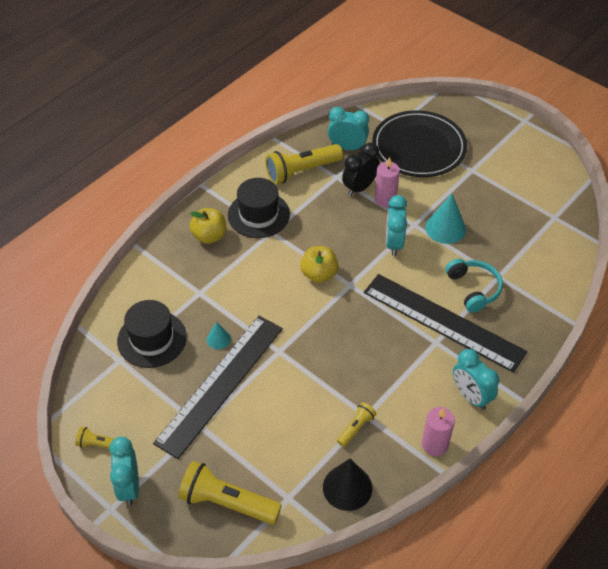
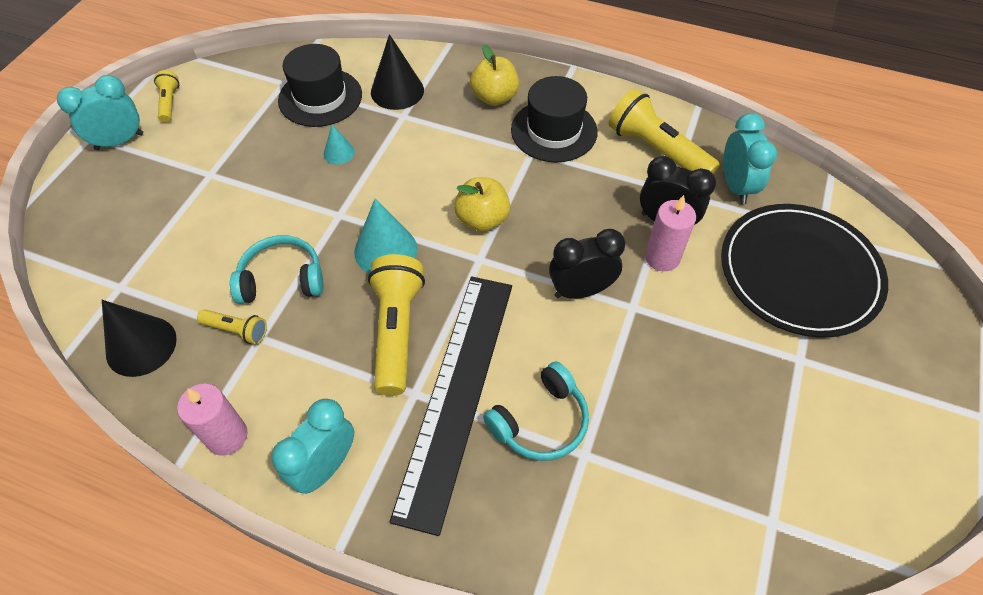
camera: 70 degrees right, 5 degrees up
black ruler [153,316,283,459] -> none
yellow flashlight [178,461,282,524] -> yellow flashlight moved to [368,254,425,396]
turquoise clock [386,195,407,256] -> black clock [549,229,625,299]
turquoise cone [425,194,466,244] -> turquoise cone moved to [354,199,417,273]
none -> turquoise headphones [230,235,323,304]
none -> black cone [371,34,424,110]

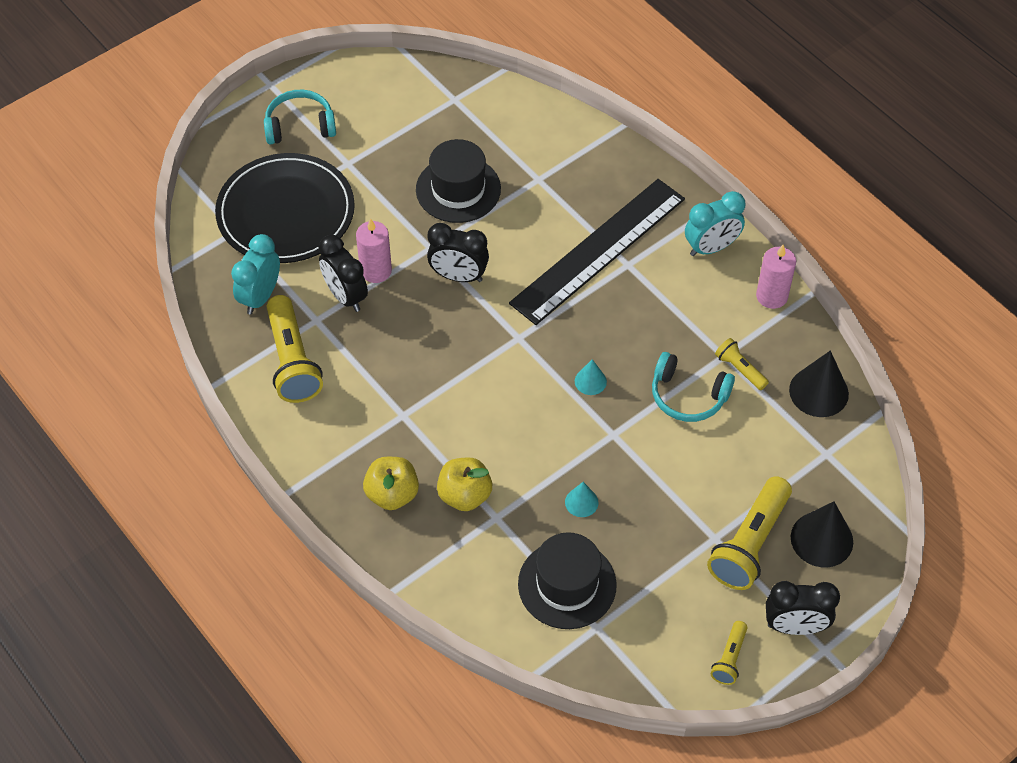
camera: 150 degrees left, 0 degrees up
turquoise clock [57,75,143,150] -> black clock [766,581,840,635]
turquoise cone [354,199,417,273] -> turquoise cone [575,359,607,395], size x0.54
yellow flashlight [368,254,425,396] -> yellow flashlight moved to [707,476,792,590]
black cone [371,34,424,110] -> black cone moved to [791,502,853,567]
yellow apple [454,177,510,232] -> yellow apple moved to [437,458,492,511]
turquoise headphones [483,362,589,461] -> turquoise headphones moved to [264,90,336,144]
black hat [511,76,598,162] -> black hat moved to [416,139,501,223]

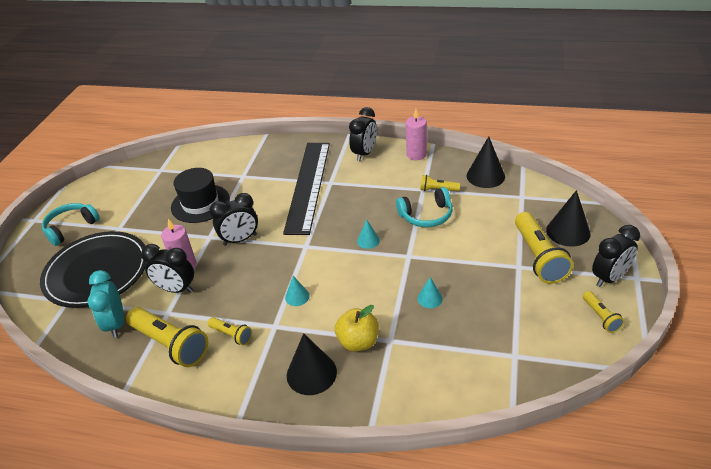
camera: 35 degrees left, 15 degrees down
yellow apple [363,457,419,510] -> black cone [287,333,337,395]
black hat [518,532,617,629] -> none
turquoise clock [685,191,745,256] -> black clock [349,107,377,161]
none -> yellow flashlight [208,317,252,345]
none -> turquoise cone [285,276,310,306]

